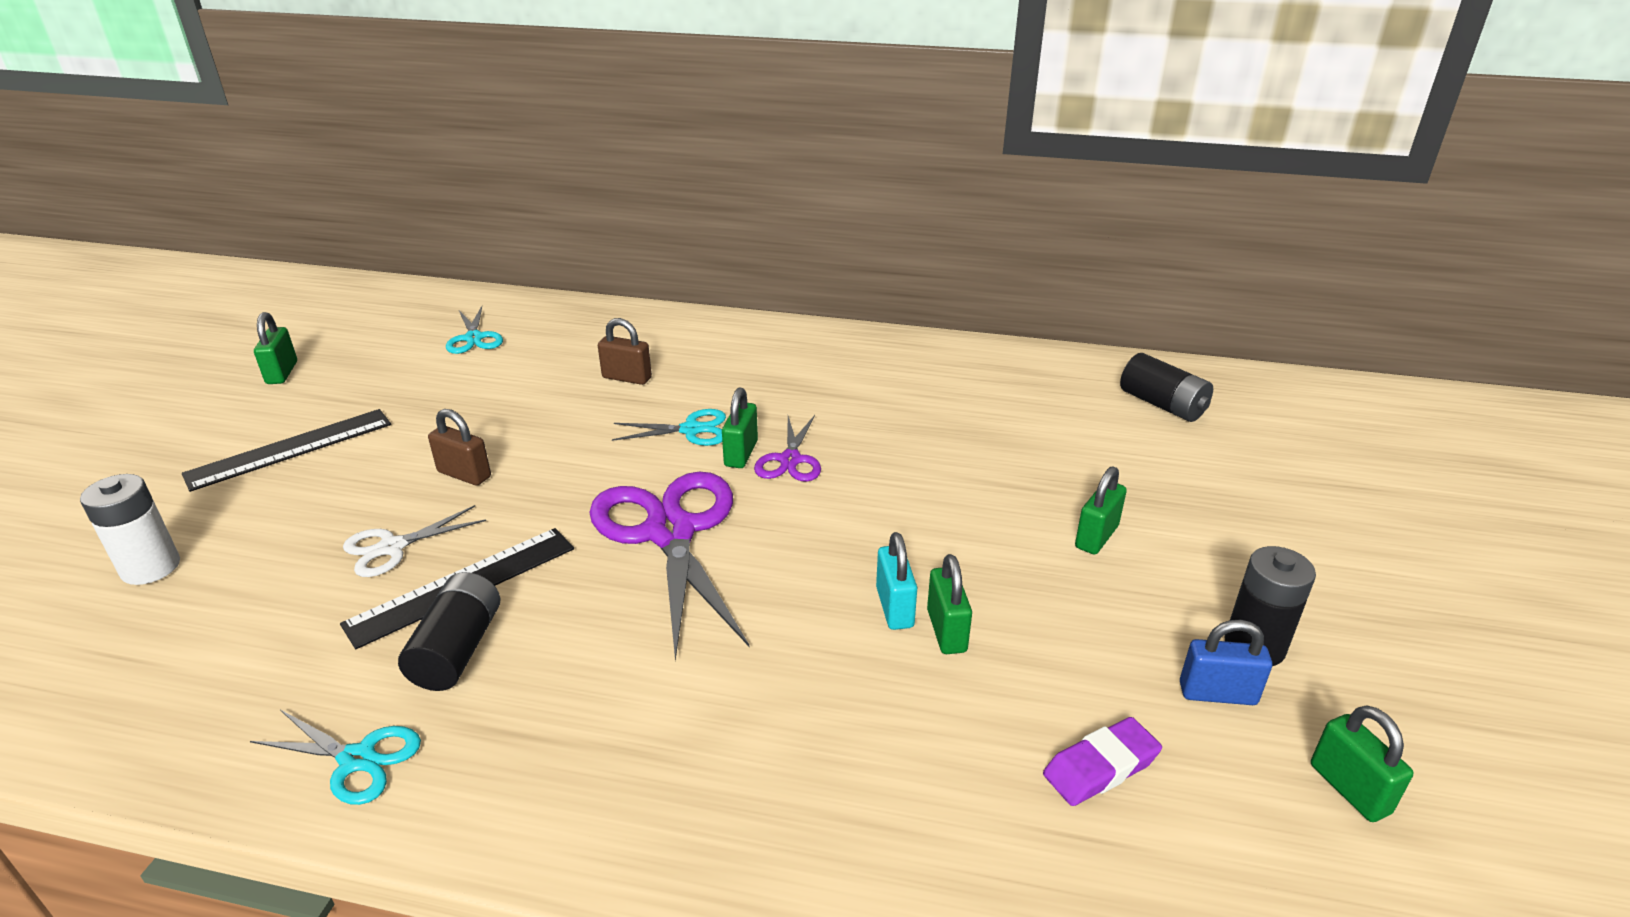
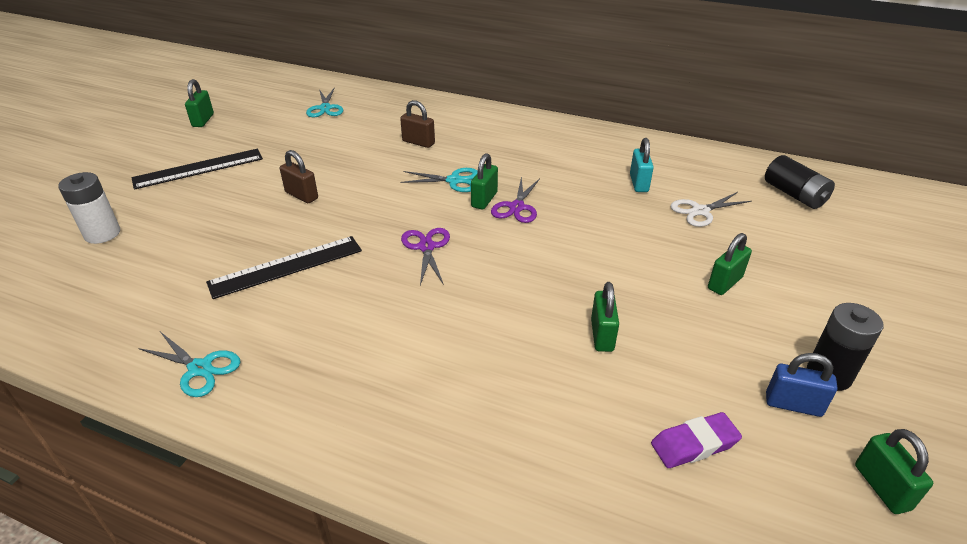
camera: 10 degrees right, 5 degrees up
white scissors [343,505,486,577] -> white scissors moved to [670,192,752,227]
black battery [398,572,500,691] -> none
purple scissors [589,471,749,661] -> purple scissors [401,228,450,285], size x0.50
turquoise padlock [876,532,917,630] -> turquoise padlock moved to [630,138,654,192]

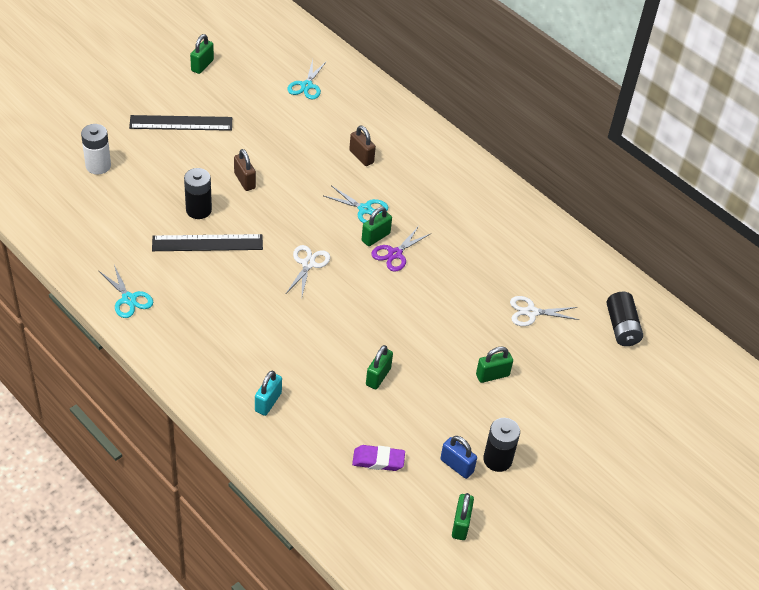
camera: 20 degrees right, 10 degrees up
purple scissors [401,228,450,285] -> white scissors [286,245,330,296]
turquoise padlock [630,138,654,192] -> turquoise padlock moved to [255,371,282,416]
none -> black battery [184,168,212,219]

